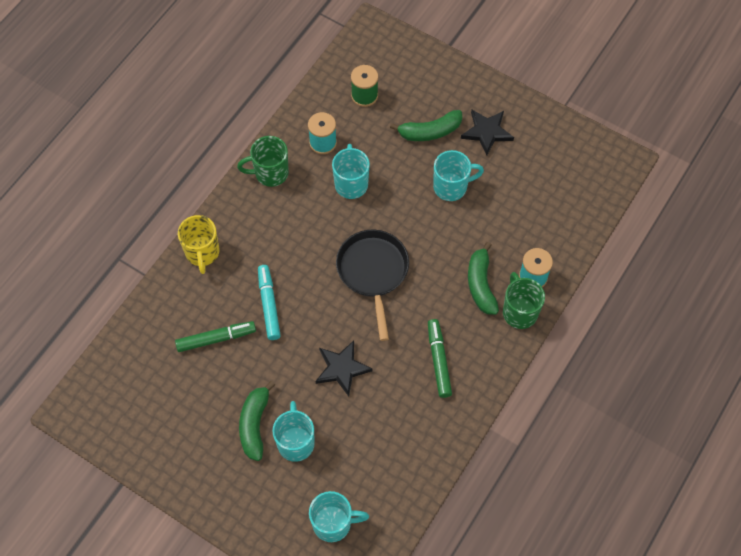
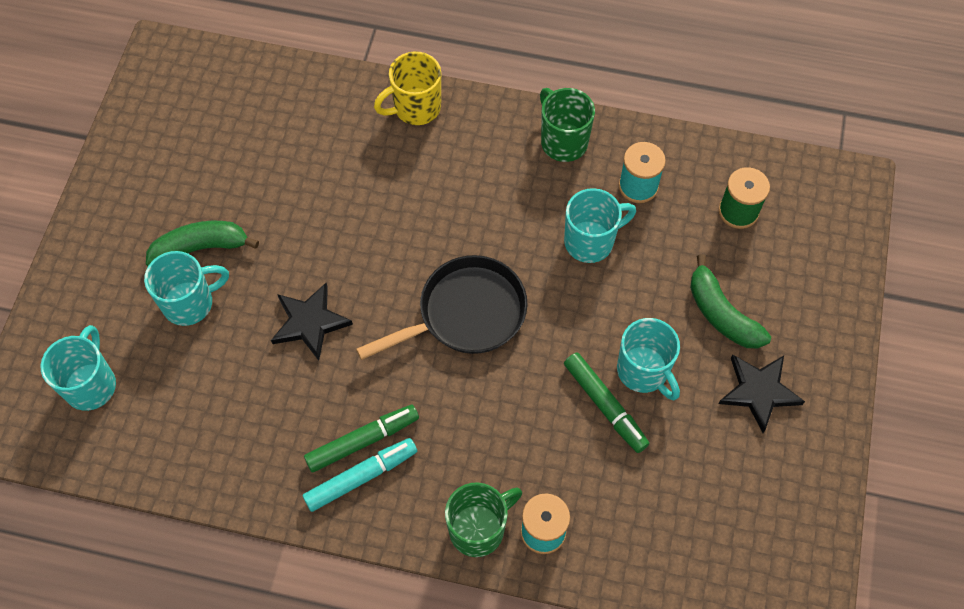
camera: 70 degrees right, 0 degrees up
green marker [175,321,256,352] -> green marker moved to [564,353,649,453]
turquoise marker [258,265,281,340] -> turquoise marker moved to [303,438,417,512]
turquoise mug [309,491,369,542] -> turquoise mug turned 150 degrees counterclockwise [40,325,116,411]
green banana [468,242,499,315] -> none

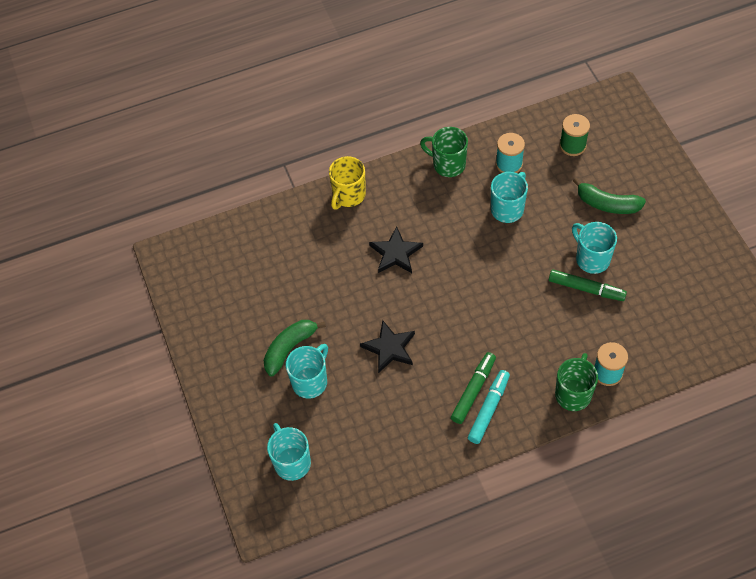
camera: 30 degrees left, 5 degrees down
black pan [356,255,528,360] -> none
turquoise mug [617,318,680,400] -> turquoise mug turned 150 degrees counterclockwise [572,222,617,274]
black star [719,355,805,433] -> black star moved to [369,227,423,273]

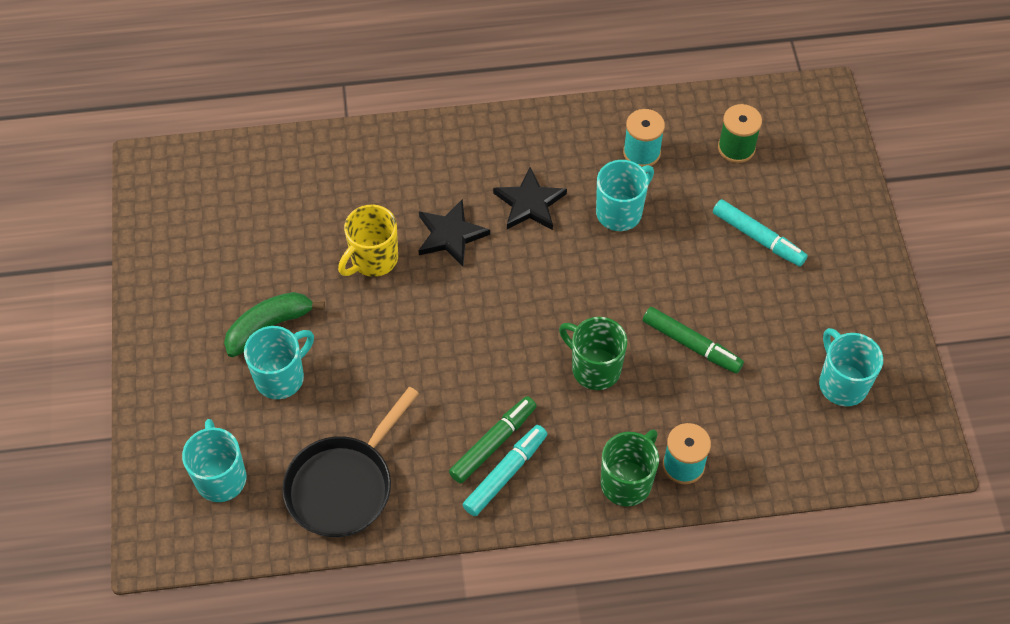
camera: 10 degrees right, 0 degrees up
yellow mug [329,156,366,210] -> yellow mug moved to [338,205,398,277]
black star [360,320,415,373] -> black star moved to [493,167,567,230]
green mug [420,127,468,177] -> green mug moved to [559,317,627,390]
turquoise mug [572,222,617,274] -> turquoise mug moved to [819,328,883,406]
green banana [573,178,646,214] -> turquoise marker [713,199,808,267]
none -> black pan [282,387,419,537]

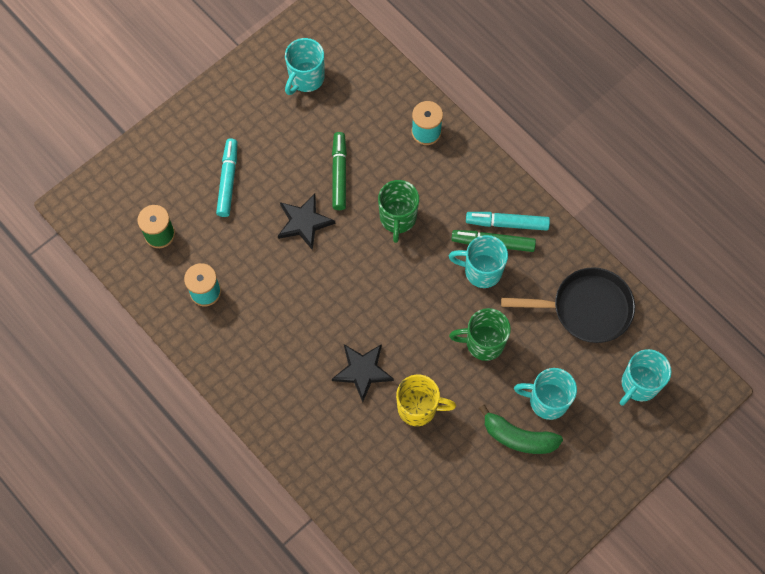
camera: 125 degrees left, 10 degrees up
black star [493,167,567,230] -> black star moved to [278,193,335,250]
turquoise mug [596,160,654,231] -> turquoise mug moved to [449,235,508,288]
green mug [601,430,659,507] -> green mug moved to [449,308,511,361]

